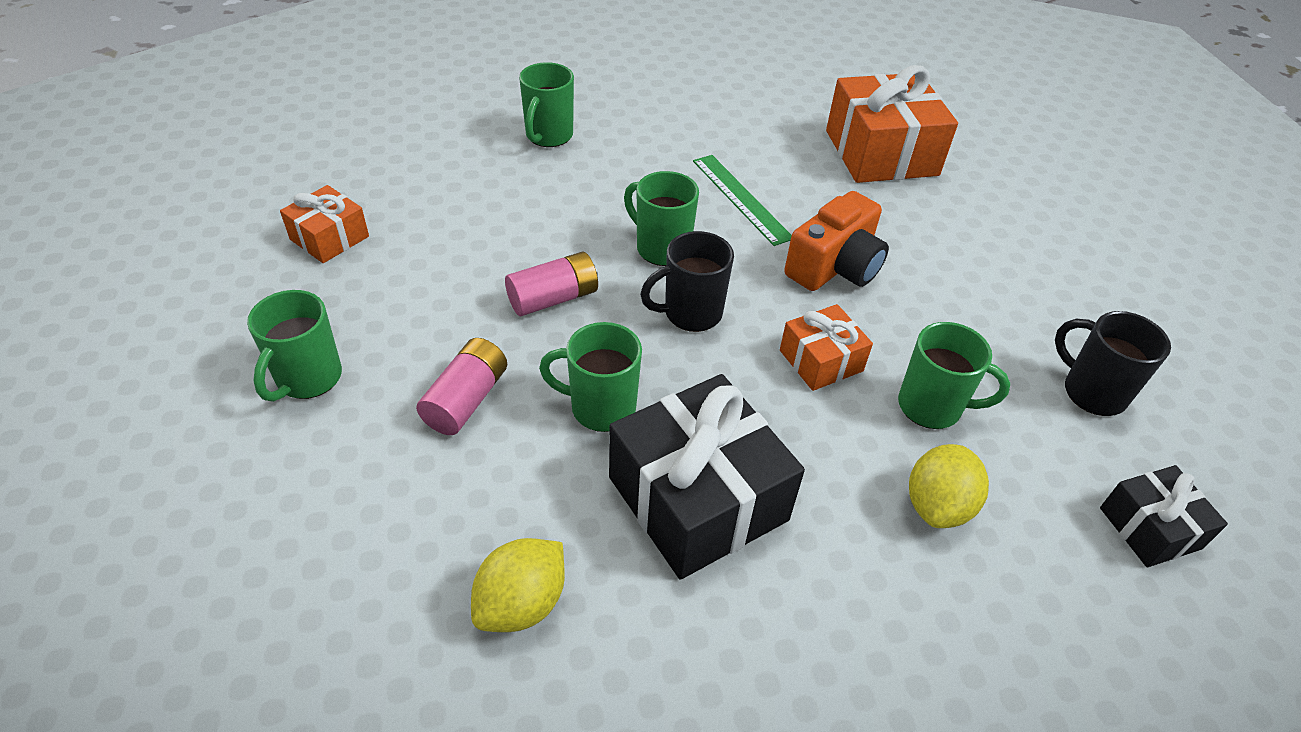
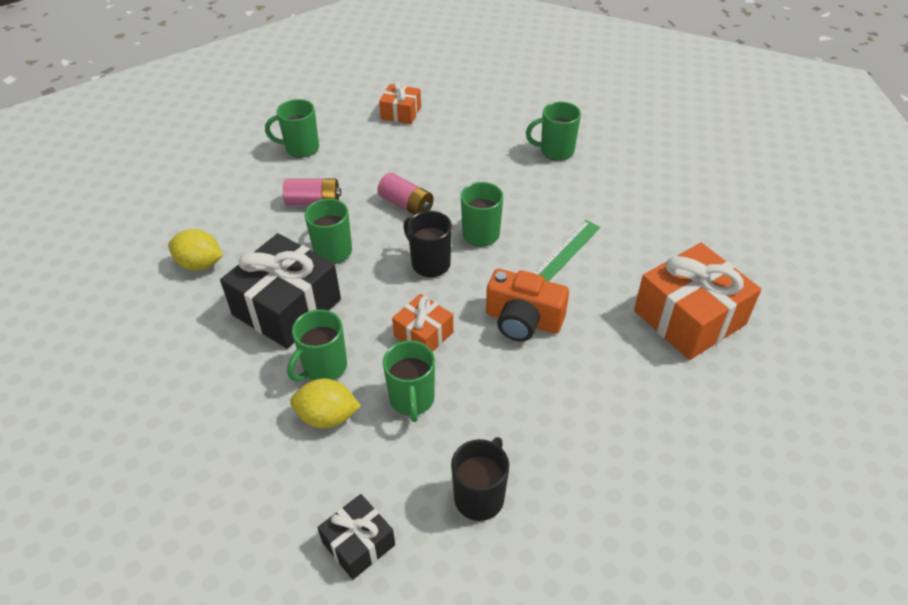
camera: 70 degrees right, 0 degrees up
none -> green mug [287,309,347,381]

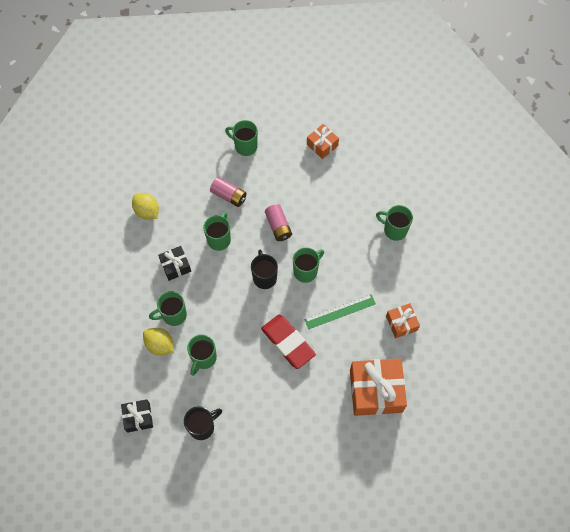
camera: 30 degrees right, 20 degrees up
black gift [220,233,341,349] -> black gift [158,246,191,281], size x0.53
orange gift [392,294,453,352] -> orange gift moved to [386,303,420,338]
orange camera [486,269,569,341] -> red eraser [261,315,316,369]

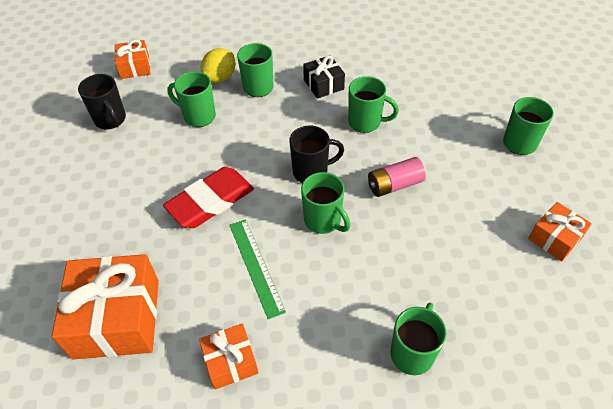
camera: 90 degrees right, 15 degrees down
black gift [121,399,153,433] -> orange gift [114,40,151,79]
yellow lemon [132,193,159,220] -> none
pink battery [210,177,247,207] -> none

